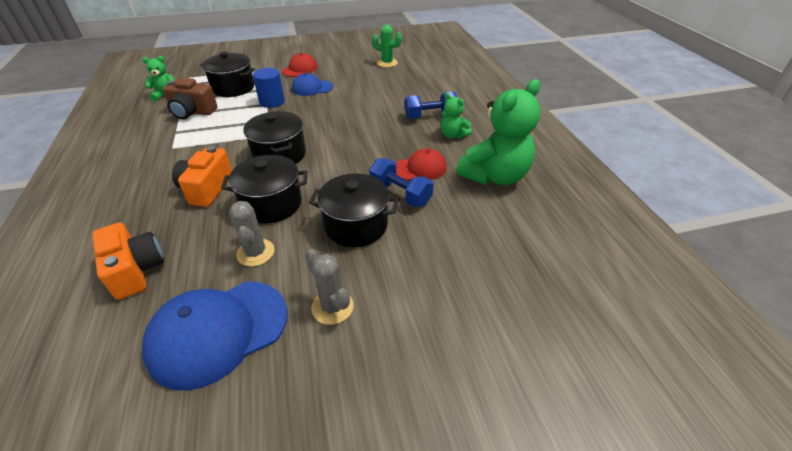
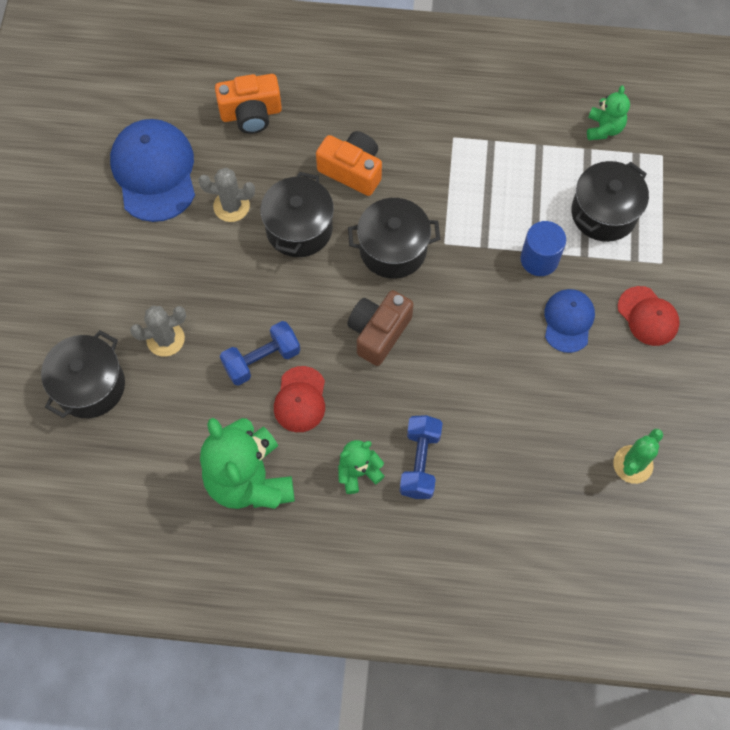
camera: 110 degrees right, 25 degrees up
brown camera [163,78,217,119] -> brown camera moved to [347,290,414,366]
grey cactus [305,249,354,325] -> grey cactus moved to [130,306,186,357]
black pot [309,173,399,247] -> black pot moved to [41,330,125,418]

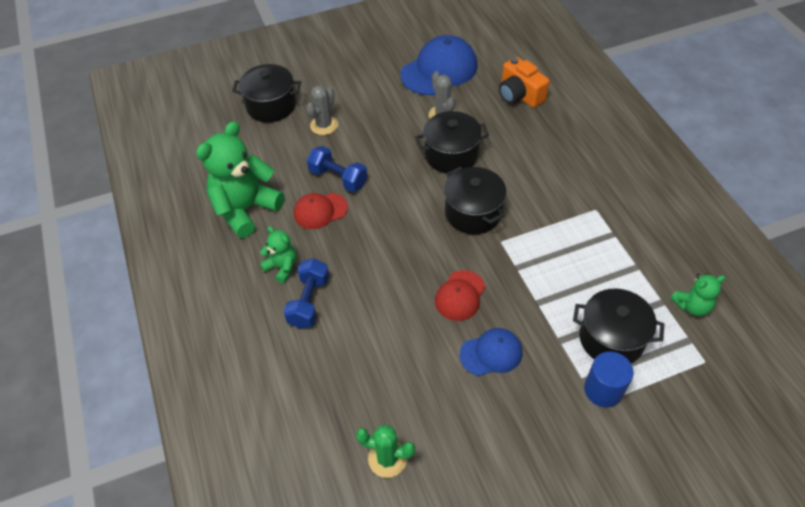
camera: 65 degrees right, 15 degrees down
grey cactus [130,306,186,357] -> grey cactus turned 75 degrees clockwise [306,85,338,135]
orange camera [316,131,382,196] -> none
brown camera [347,290,414,366] -> none
blue dumbbell [400,415,443,499] -> blue dumbbell turned 60 degrees counterclockwise [284,258,329,328]
blue cylinder [520,221,566,276] -> blue cylinder moved to [584,351,634,407]
red cap [618,286,680,346] -> red cap moved to [435,270,486,321]

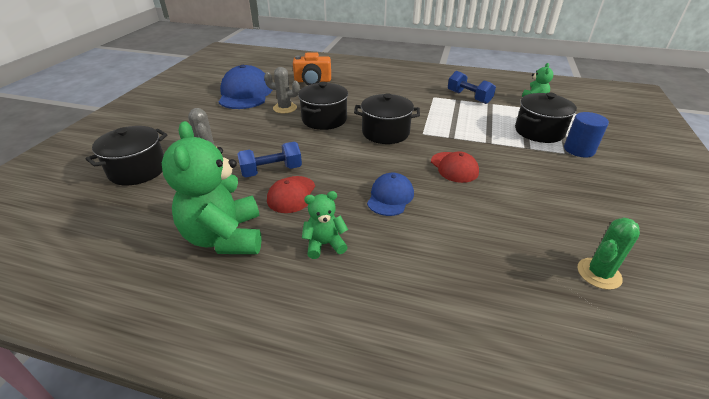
camera: 55 degrees left, 15 degrees down
blue dumbbell [284,258,329,328] -> blue dumbbell moved to [448,71,496,104]
blue cap [460,328,522,376] -> blue cap moved to [367,173,414,216]

